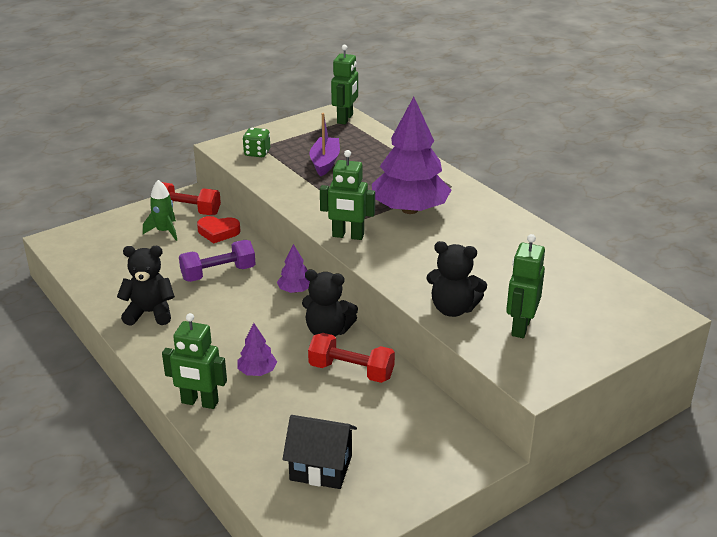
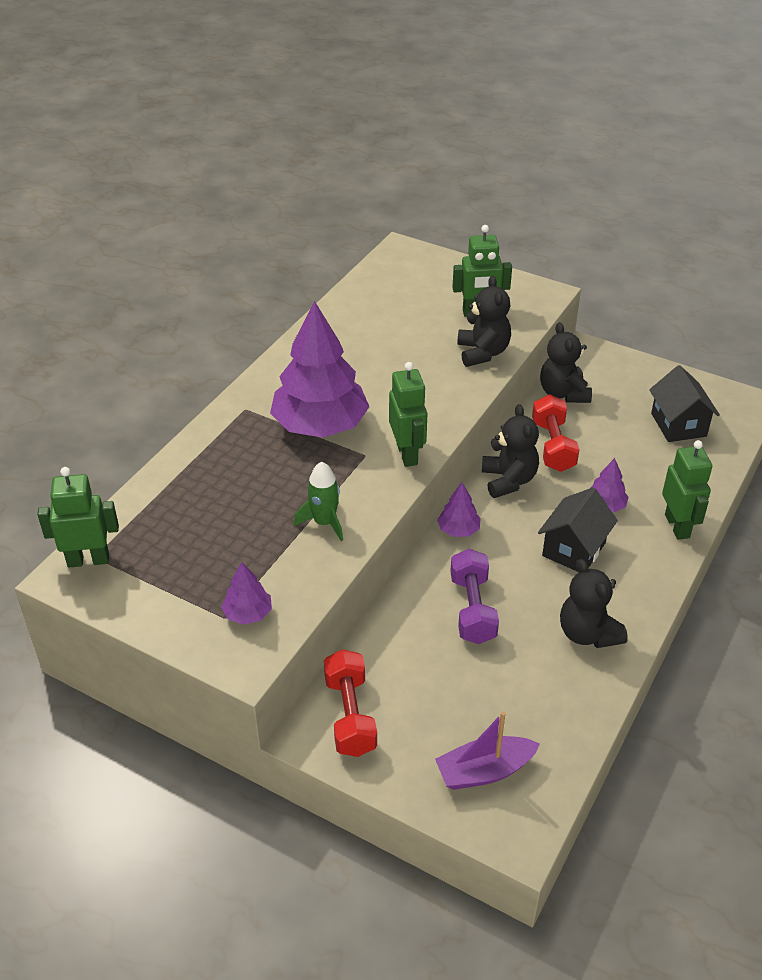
camera: 115 degrees left, 10 degrees up
green rocket [143,180,177,241] -> green rocket moved to [294,461,343,541]
purple dumbbell [179,240,256,282] -> purple dumbbell turned 45 degrees clockwise [450,549,499,644]
red heart [197,216,240,244] -> none
green dice [243,128,270,157] -> purple tree [221,562,272,625]
purple boat [310,113,340,176] -> purple boat moved to [435,712,540,790]
none -> black house [538,488,618,572]
none -> black teddy bear [540,322,592,403]

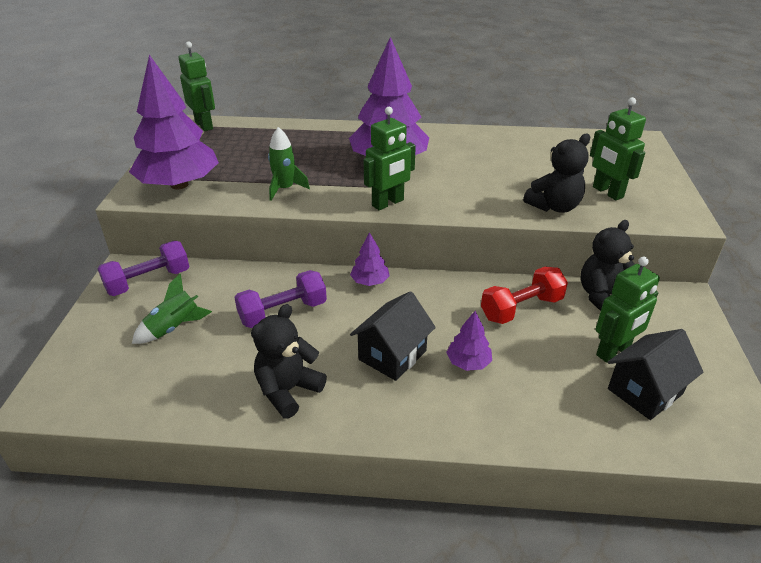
camera: 65 degrees right, 5 degrees down
purple tree [221,562,272,625] -> purple tree [129,55,219,189], size x2.29
red dumbbell [324,649,377,757] -> purple dumbbell [97,241,189,296]
purple boat [435,712,540,790] -> none
black teddy bear [482,404,539,498] -> none
black house [538,488,618,572] -> black house turned 60 degrees counterclockwise [350,291,436,381]
green robot [662,440,712,540] -> green robot moved to [596,257,660,363]
none -> green rocket [132,274,212,344]

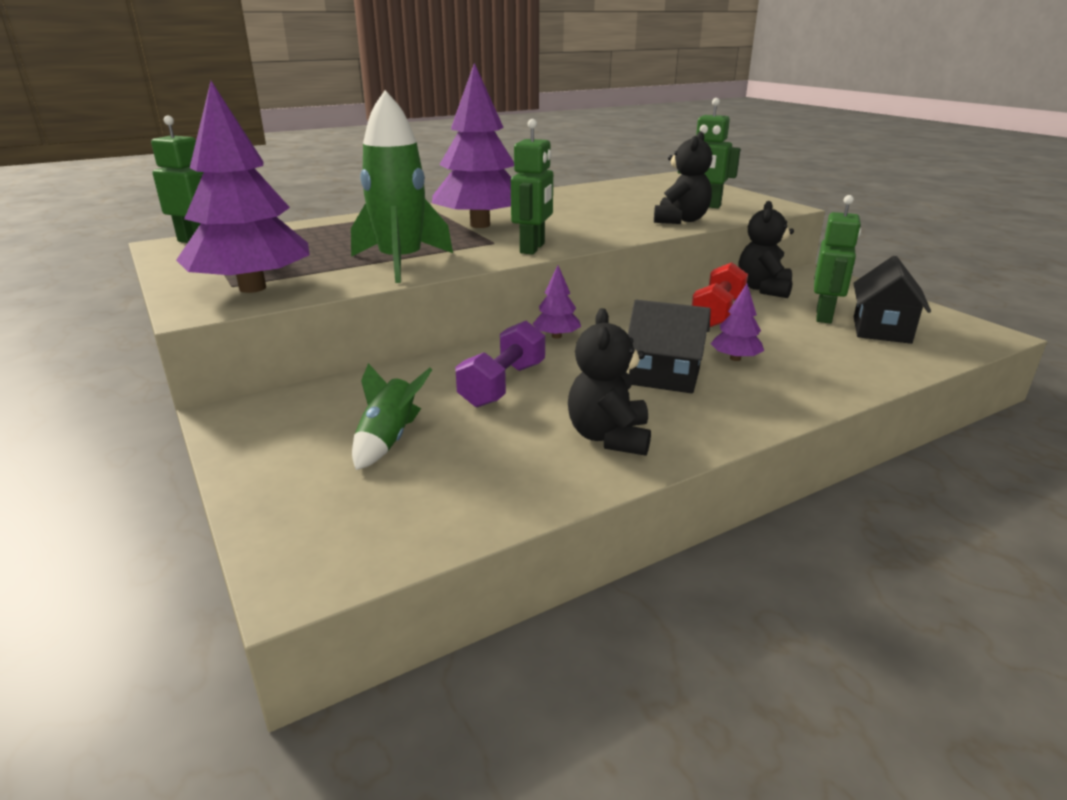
camera: 35 degrees left, 10 degrees down
purple dumbbell [97,241,189,296] -> none
green rocket [268,127,310,201] -> green rocket [351,90,453,283], size x1.81
black house [350,291,436,381] -> black house turned 75 degrees counterclockwise [628,300,711,393]

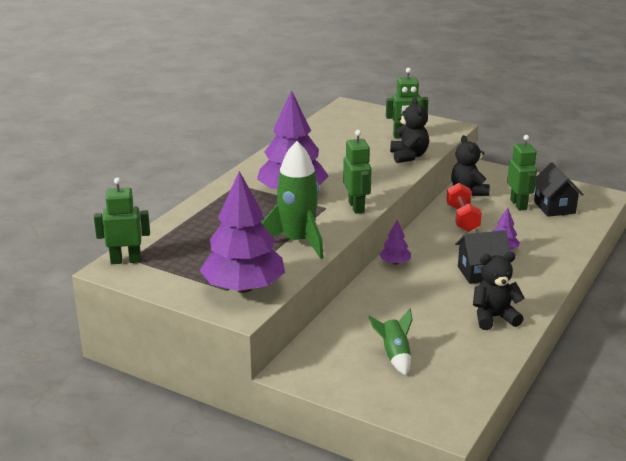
camera: 30 degrees left, 0 degrees up
purple dumbbell [455,321,545,408] -> none
black teddy bear [568,308,651,456] -> black teddy bear turned 105 degrees clockwise [473,252,525,330]

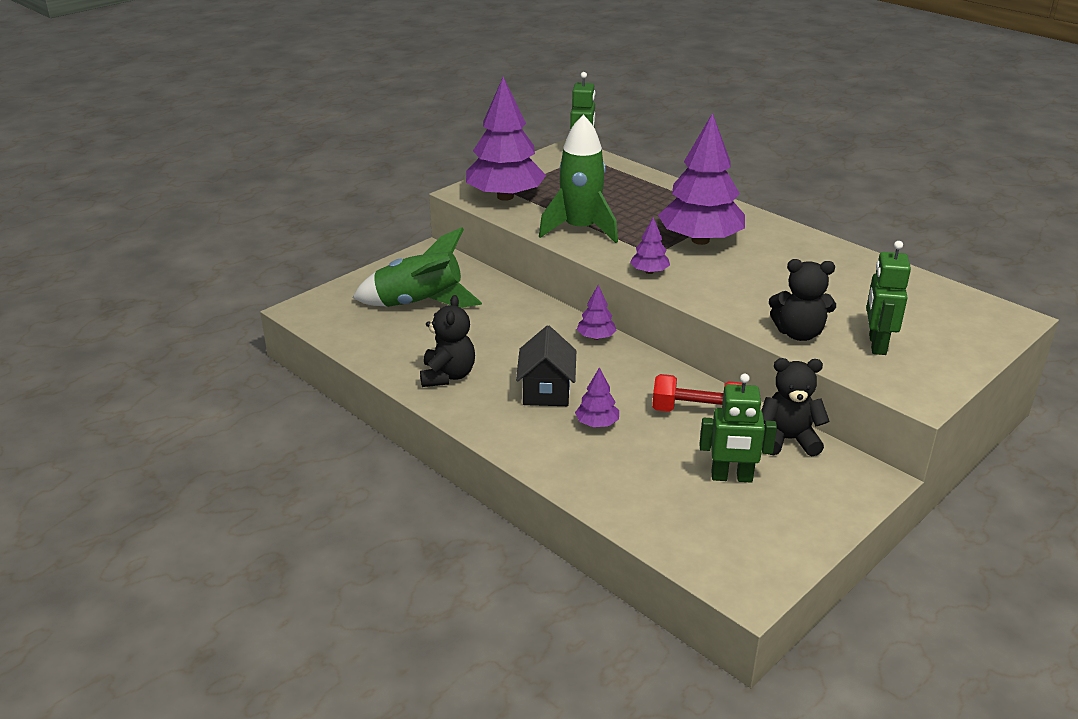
camera: 105 degrees right, 5 degrees up
green robot [343,130,372,214] -> purple tree [630,217,670,274]
green rocket [368,309,412,375] -> green rocket [353,227,482,308], size x1.81
black house [534,163,584,217] -> none

